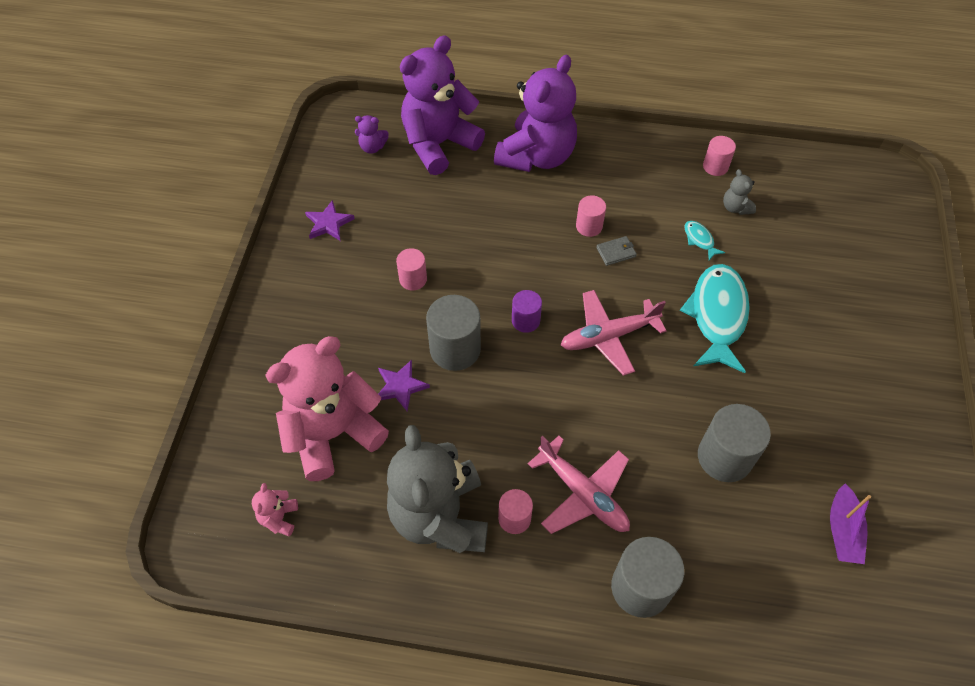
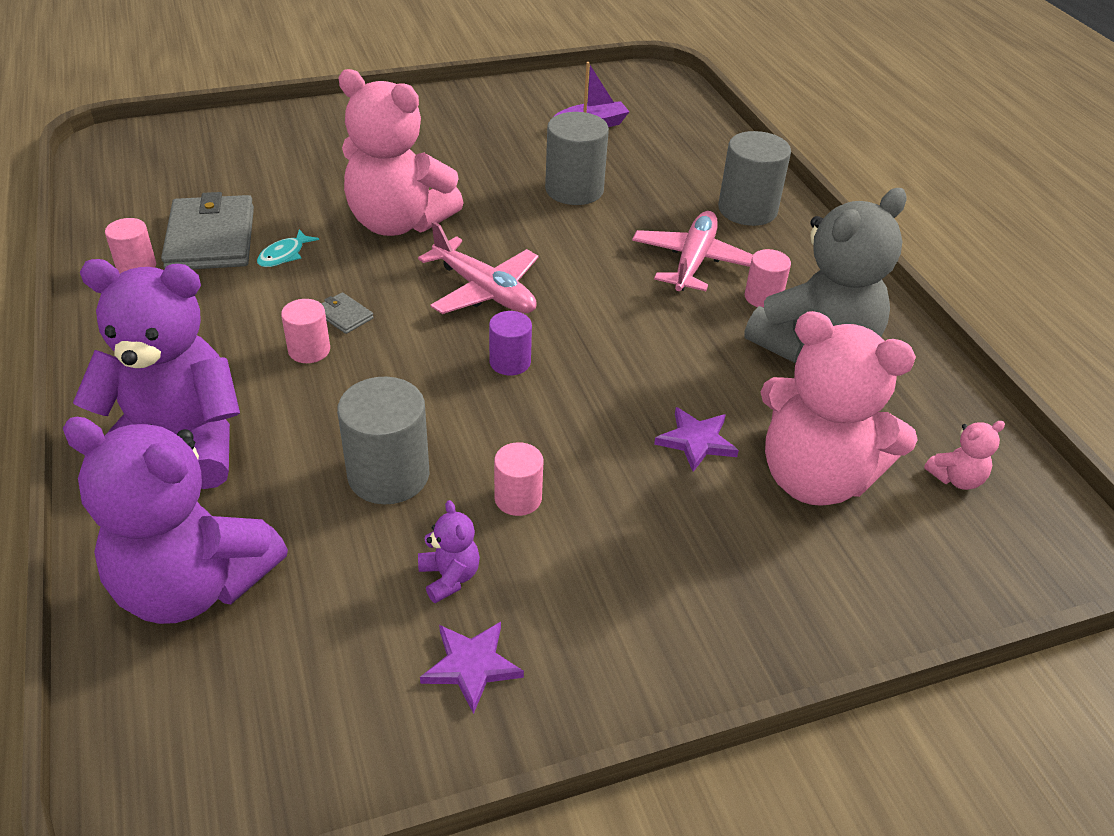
camera: 120 degrees left, 15 degrees down
purple teddy bear [355,115,389,154] -> purple teddy bear moved to [418,500,480,603]
grey cylinder [426,295,481,371] -> grey cylinder moved to [337,377,429,504]
turquoise fish [680,264,750,373] -> pink teddy bear [338,69,464,236]
grey teddy bear [723,169,756,215] -> grey wallet [161,192,254,269]

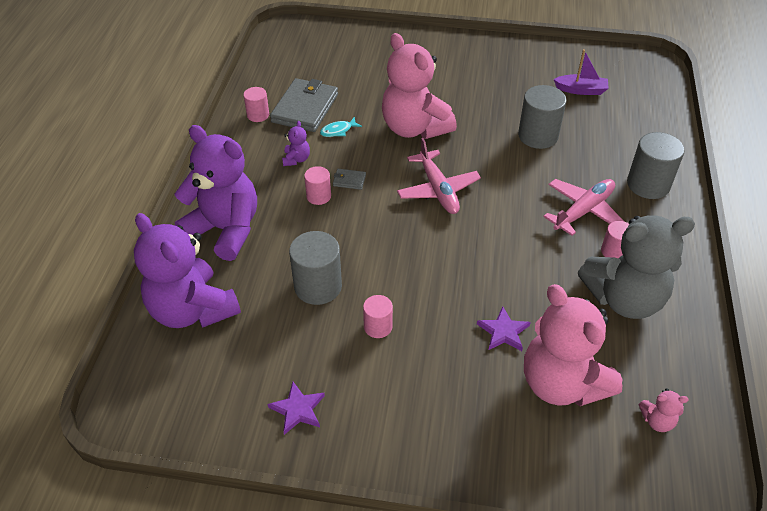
camera: 30 degrees right, 5 degrees up
grey wallet [321,292,374,334] -> grey wallet turned 60 degrees counterclockwise [333,169,366,190]
purple teddy bear [418,500,480,603] -> purple teddy bear moved to [282,121,310,166]
purple cylinder [489,311,532,375] -> none

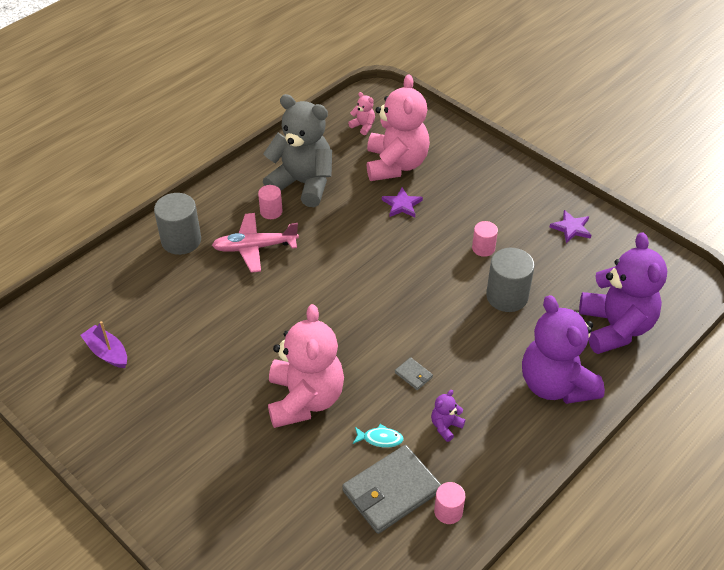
camera: 145 degrees left, 0 degrees up
pink cylinder [304,166,331,205] -> none
pink plane [397,138,481,214] -> none
grey cylinder [518,85,566,149] -> none

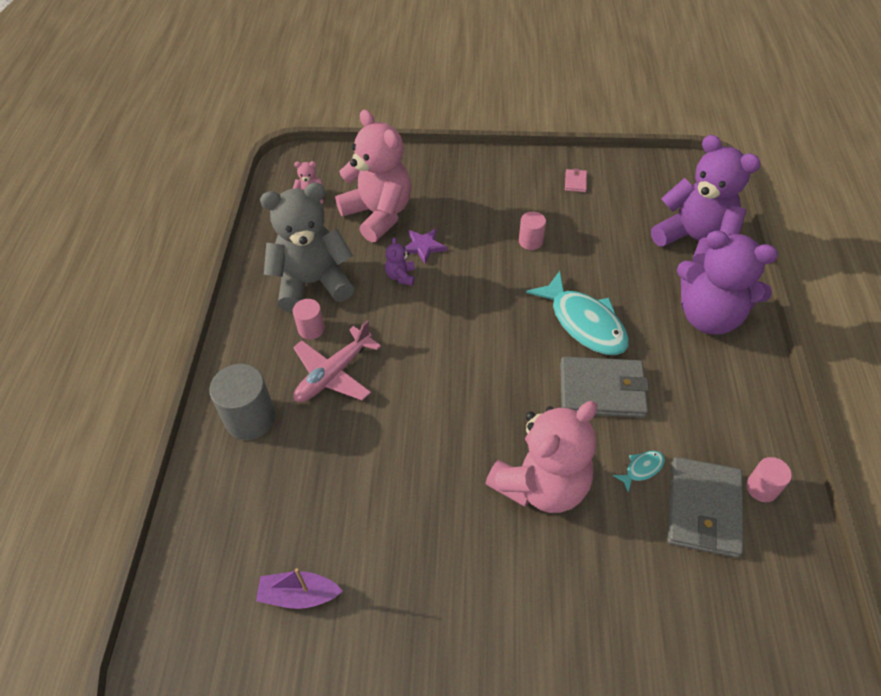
camera: 40 degrees left, 5 degrees up
pink teddy bear [268,304,344,428] -> pink teddy bear turned 90 degrees clockwise [485,401,597,513]
grey wallet [395,357,433,390] -> grey wallet [560,357,649,418], size x2.36
purple teddy bear [431,390,465,442] -> purple teddy bear moved to [385,237,415,286]
grey cylinder [486,248,535,312] -> none
purple star [550,210,592,243] -> pink wallet [565,168,587,192]
none -> turquoise fish [526,271,629,355]

